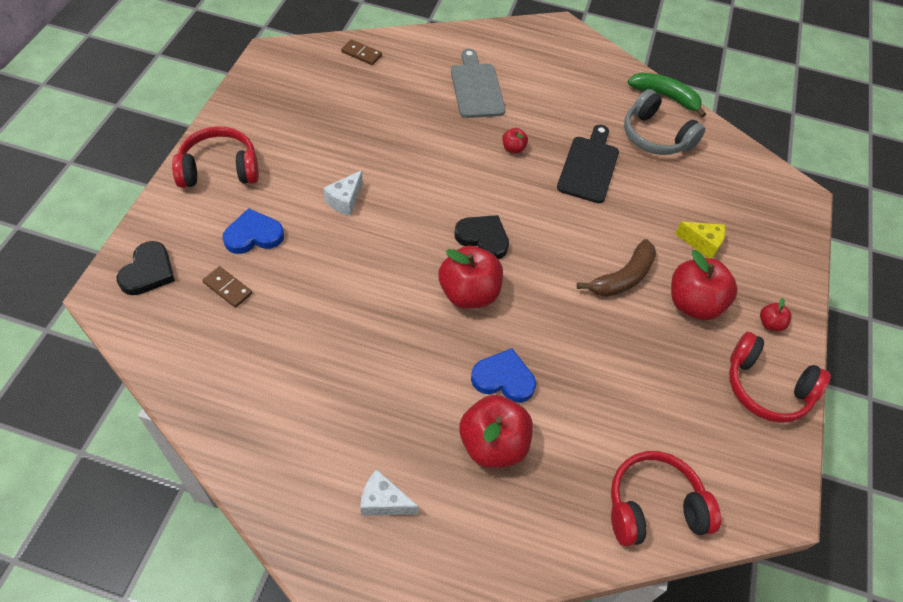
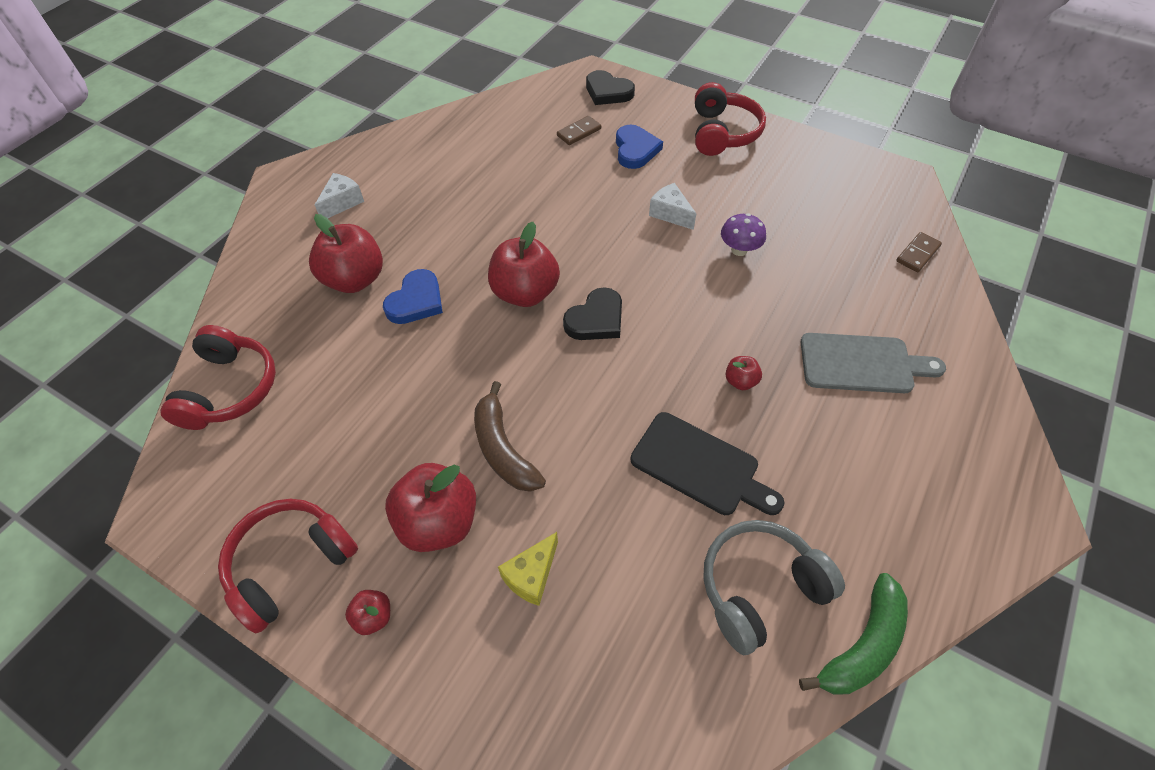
camera: 110 degrees right, 0 degrees up
none -> purple mushroom [721,213,766,256]

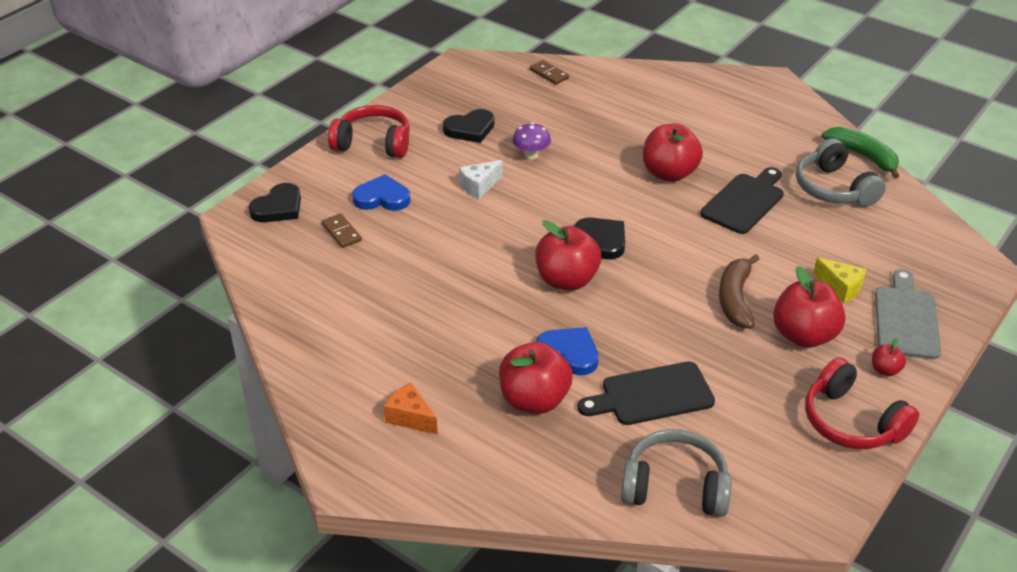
camera: 85 degrees left, 15 degrees down
red headphones [160,325,276,430] -> grey headphones [621,429,732,517]
white cheese [315,173,364,218] -> orange cheese [384,383,438,435]
brown banana [474,381,546,492] -> brown banana turned 120 degrees clockwise [719,254,759,329]
red apple [725,356,762,390] -> red apple [643,124,703,182], size x2.16
grey cutting board [801,333,946,393] -> grey cutting board moved to [875,269,941,359]
none -> black heart [443,109,495,143]
none -> black cutting board [578,361,715,425]

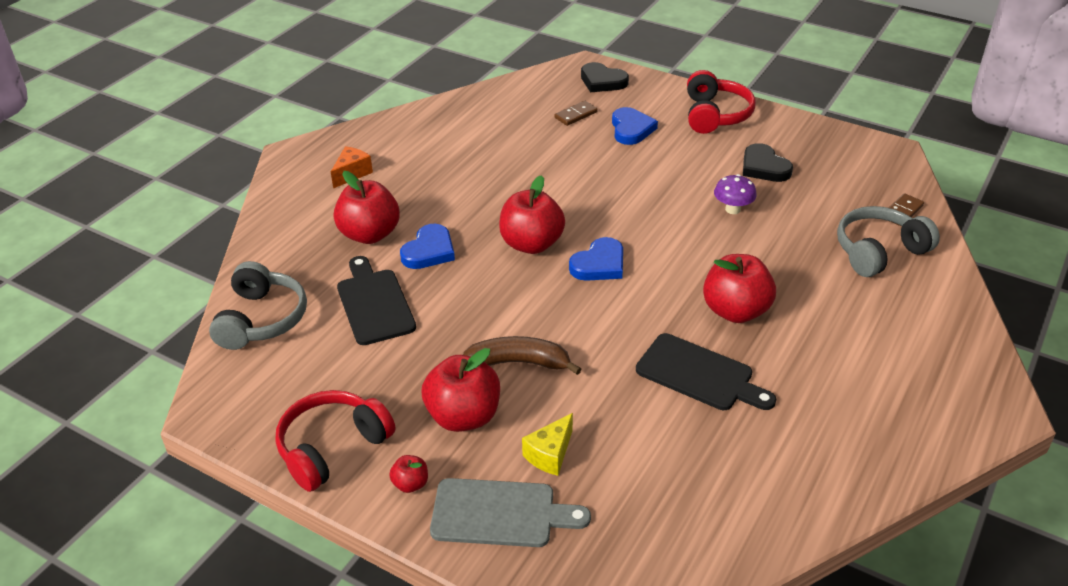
camera: 85 degrees right, 0 degrees up
white cheese [459,160,502,199] -> none
black heart [574,218,625,260] -> blue heart [569,237,623,281]
grey headphones [796,138,886,207] -> grey headphones moved to [837,206,940,277]
green banana [822,127,899,179] -> none

